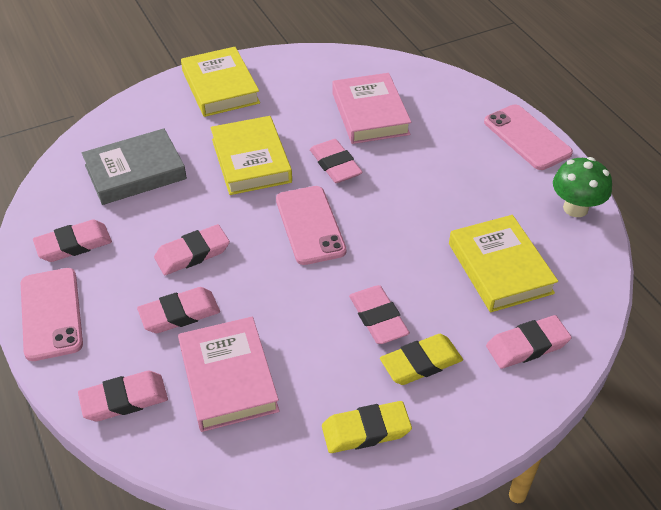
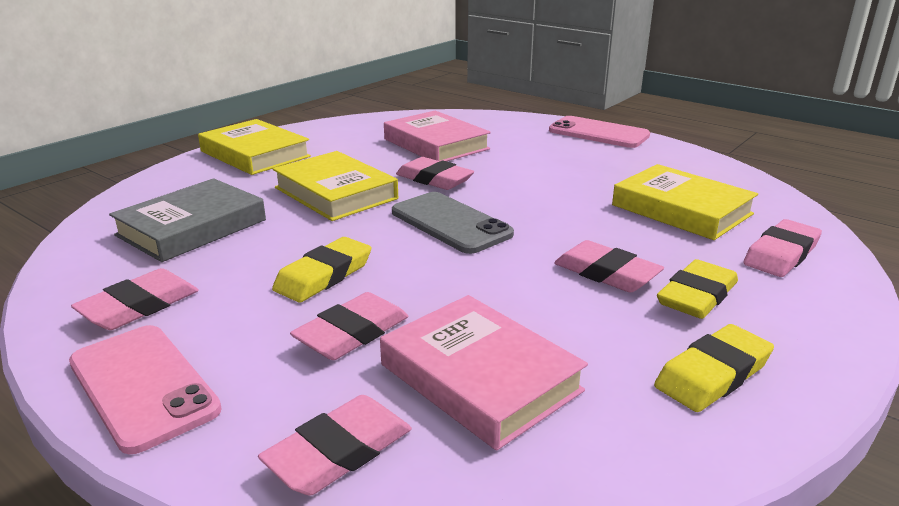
camera: 25 degrees left, 20 degrees down
pink eraser [154,224,230,275] -> yellow eraser [272,237,372,303]
pink phone [276,186,346,265] -> grey phone [392,192,514,254]
green mushroom [553,157,612,217] -> none

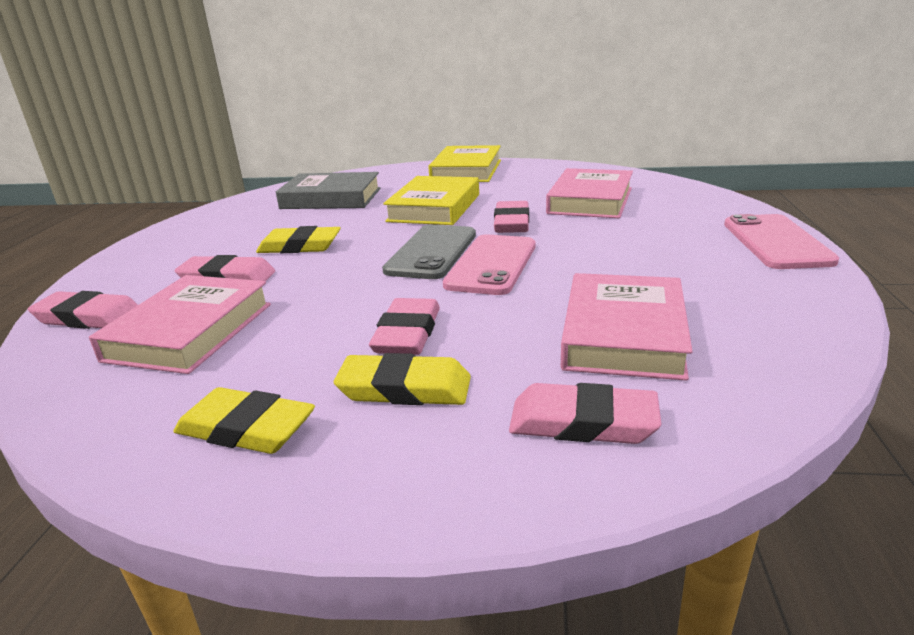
camera: 60 degrees right, 0 degrees up
pink phone [69,325,222,454] -> pink phone moved to [443,235,535,295]
pink eraser [71,268,199,330] -> none
yellow book [612,164,758,240] -> pink book [561,273,693,381]

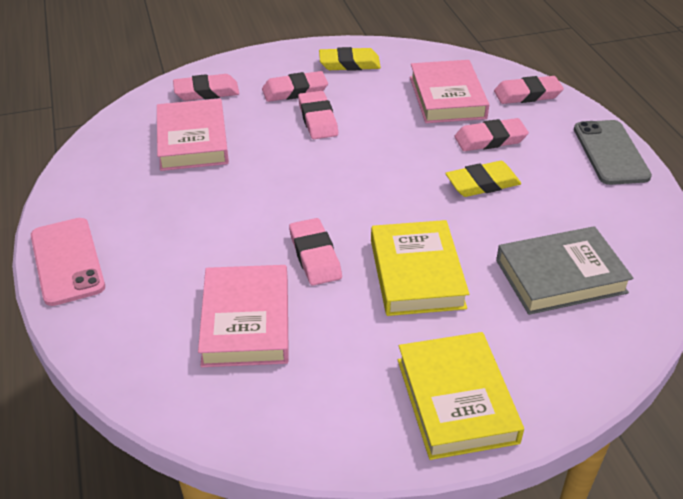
camera: 155 degrees right, 15 degrees up
yellow eraser [334,353,471,405] -> pink eraser [262,71,328,102]
grey phone [382,225,476,279] -> grey phone moved to [574,120,652,185]
pink phone [443,235,535,295] -> none

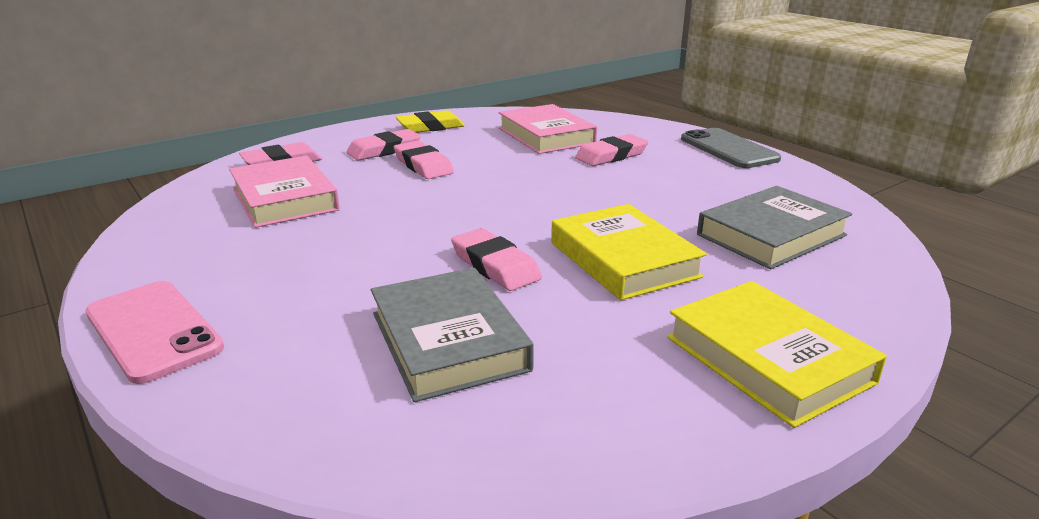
camera: 20 degrees left, 15 degrees down
pink book [198,265,289,367] -> grey book [371,268,534,402]
yellow eraser [445,161,521,197] -> none
pink eraser [494,76,564,104] -> none

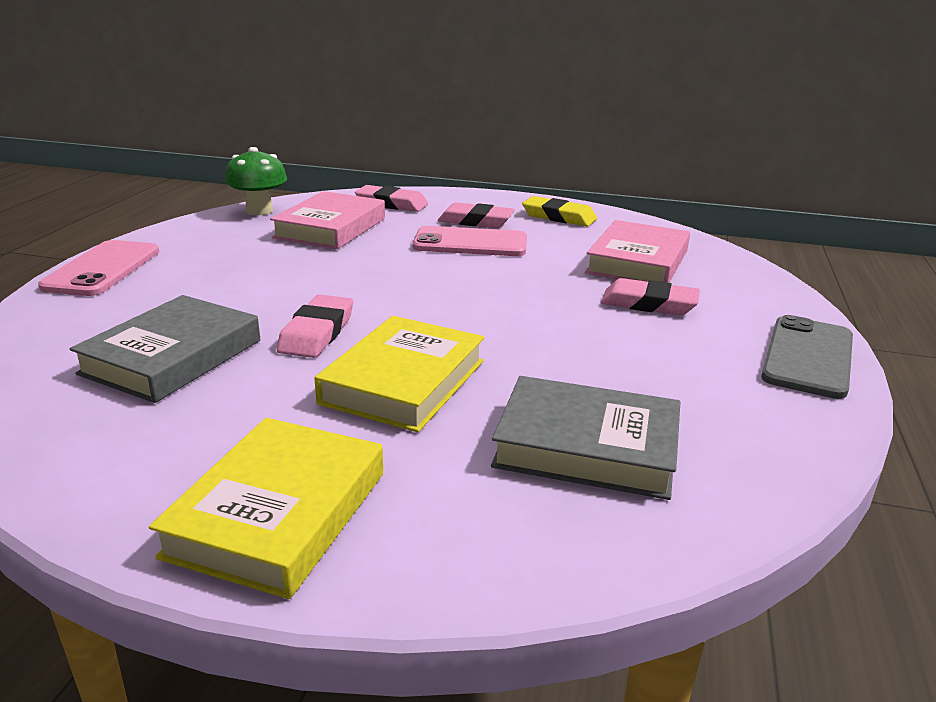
camera: 50 degrees right, 0 degrees up
pink eraser [394,141,454,179] -> pink phone [413,226,527,256]
none -> green mushroom [225,147,287,215]

